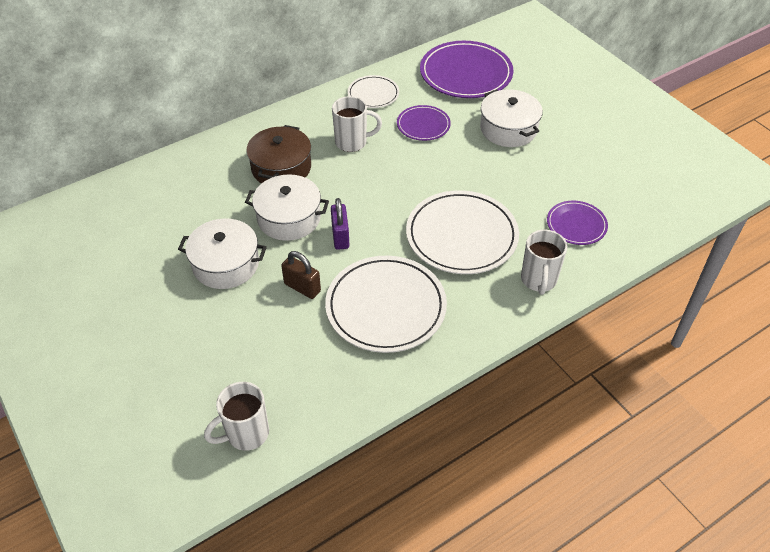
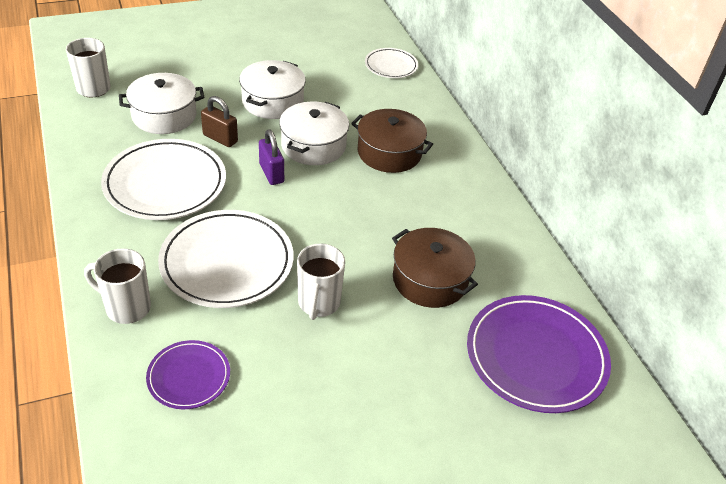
camera: 100 degrees right, 5 degrees down
brown padlock [281,251,321,299] -> brown padlock turned 75 degrees clockwise [201,96,238,147]
purple padlock [331,198,349,250] -> purple padlock turned 60 degrees clockwise [259,129,284,185]
white mug [332,96,382,152] -> white mug moved to [297,243,345,320]
white plate [348,75,399,108] -> white plate moved to [365,48,418,78]
purple plate [397,105,451,141] -> brown pot [392,228,478,308]
white pot [480,89,543,147] -> white pot moved to [119,73,204,134]

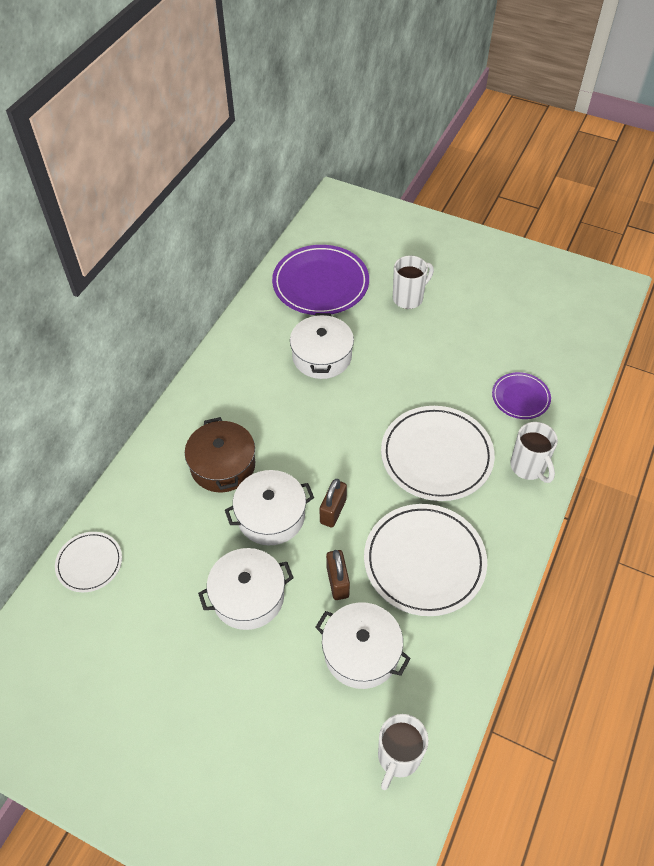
camera: 130 degrees left, 10 degrees up
purple padlock [259,129,284,185] -> brown padlock [319,479,347,527]
white mug [297,243,345,320] -> white mug moved to [393,256,434,309]
brown pot [392,228,478,308] -> white pot [290,313,354,379]

